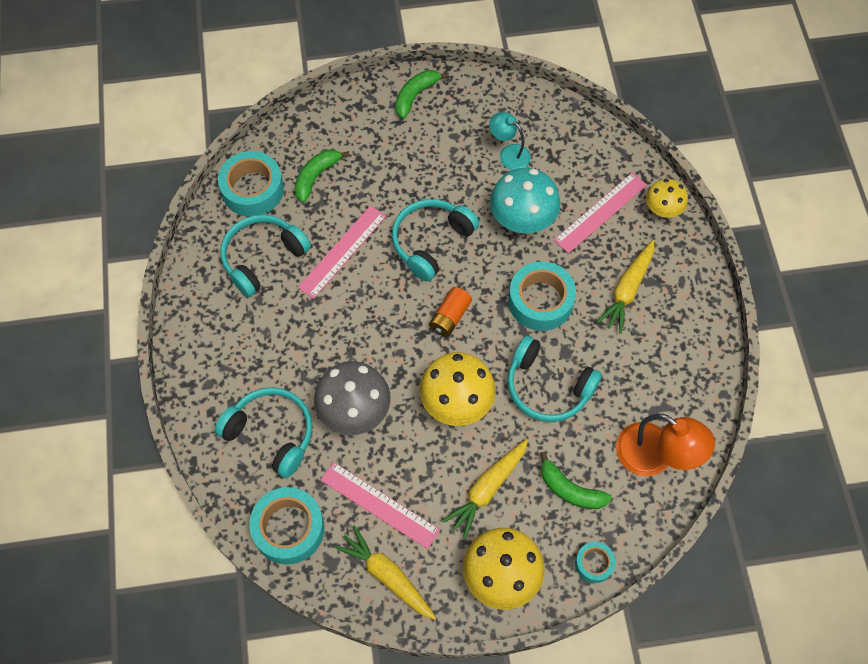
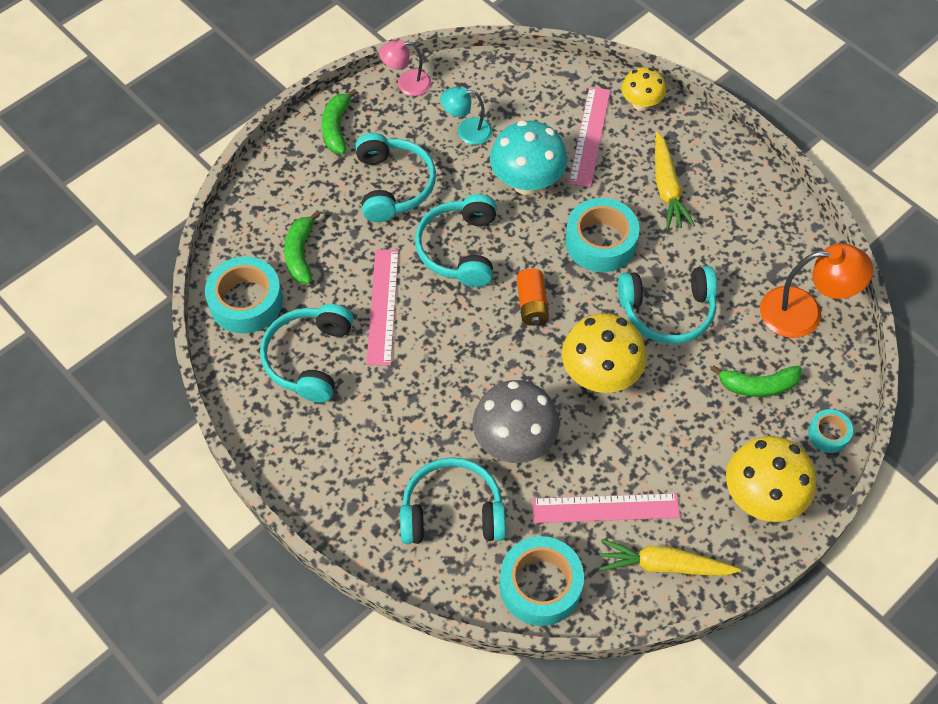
camera: 35 degrees left, 5 degrees down
yellow carrot [442,439,528,539] -> none
none -> turquoise headphones [355,133,436,222]
none -> pink lamp [379,40,431,96]

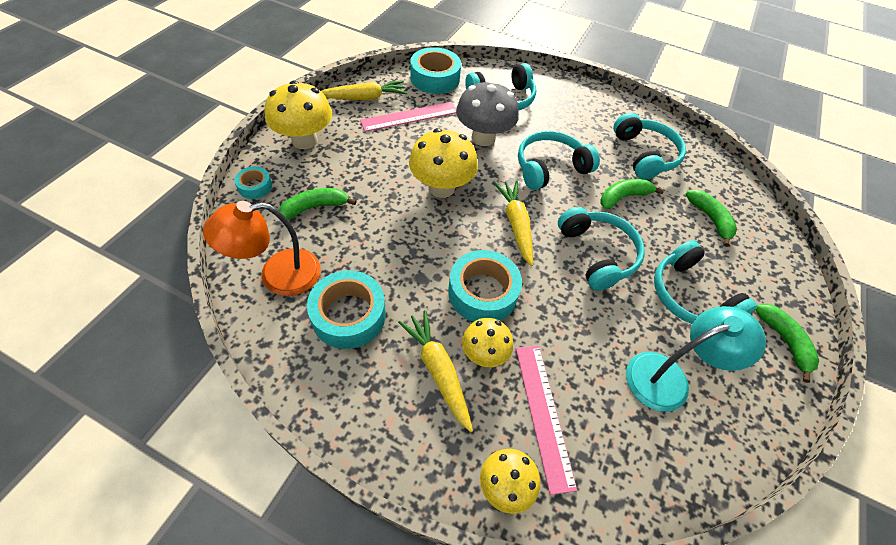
camera: 155 degrees right, 5 degrees down
turquoise tape [205,256,283,334] -> turquoise tape moved to [307,271,386,349]
pink ruler [366,250,399,366] -> green banana [600,179,664,209]
pink lamp [379,40,431,96] -> none
turquoise lamp [440,87,492,145] -> turquoise lamp [626,306,766,412], size x1.62
turquoise mushroom [490,120,568,195] -> none
orange battery [517,269,549,326] -> yellow carrot [494,181,533,266]
turquoise headphones [618,266,717,344] -> turquoise headphones moved to [518,131,600,190]
none -> yellow mushroom [462,318,513,367]

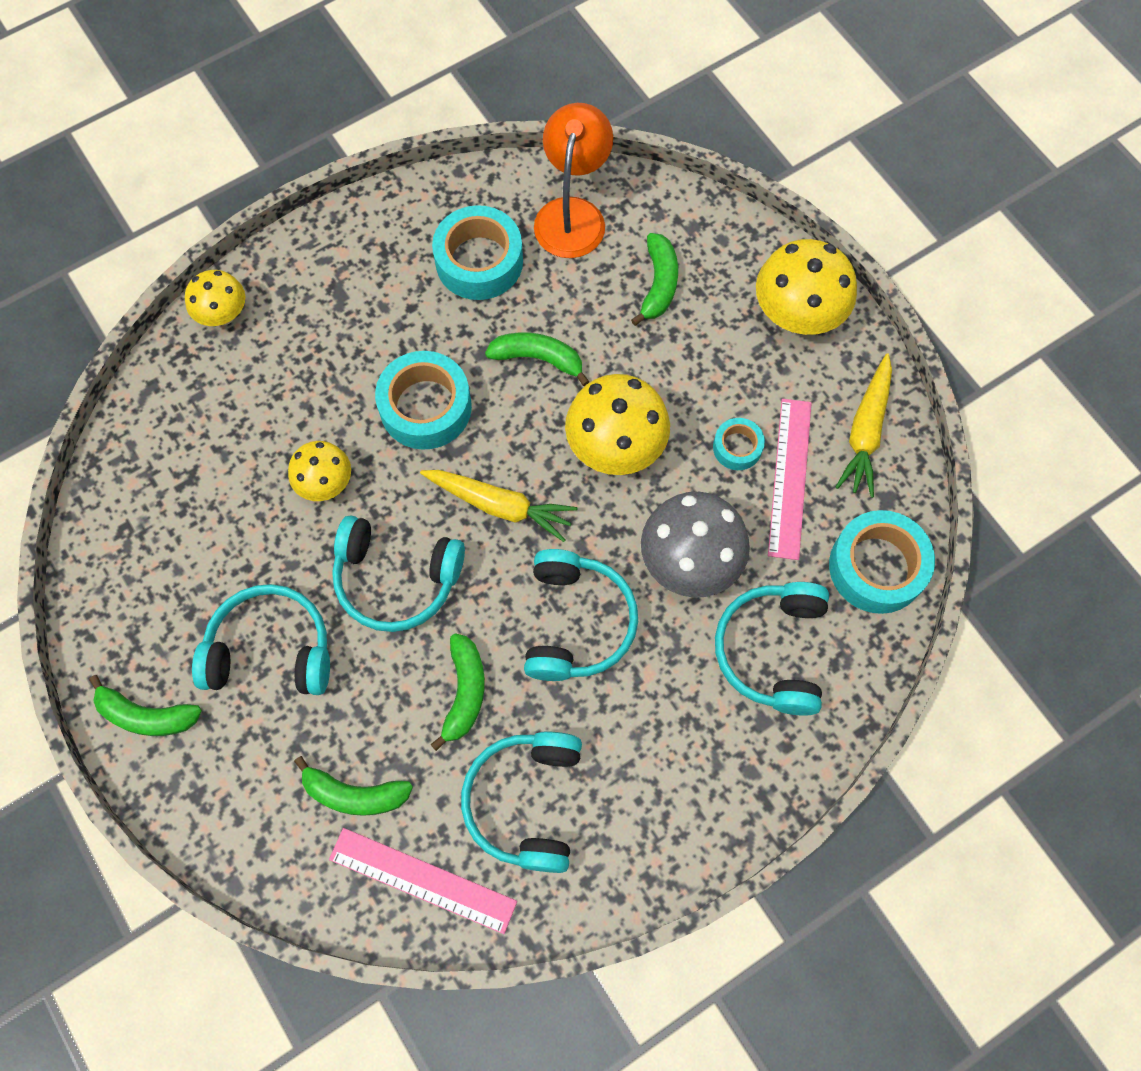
camera: 125 degrees right, 15 degrees up
turquoise tape [234,166,272,199] -> turquoise tape moved to [713,418,765,470]
yellow carrot [398,310,473,432] -> none
yellow mushroom [462,318,513,367] -> yellow mushroom moved to [288,441,351,501]
pink ruler [516,345,577,495] -> pink ruler moved to [329,828,517,934]
turquoise headphones [614,113,686,180] -> turquoise headphones turned 75 degrees clockwise [461,731,582,873]
turquoise lamp [626,306,766,412] -> none
none -> green banana [485,332,589,386]

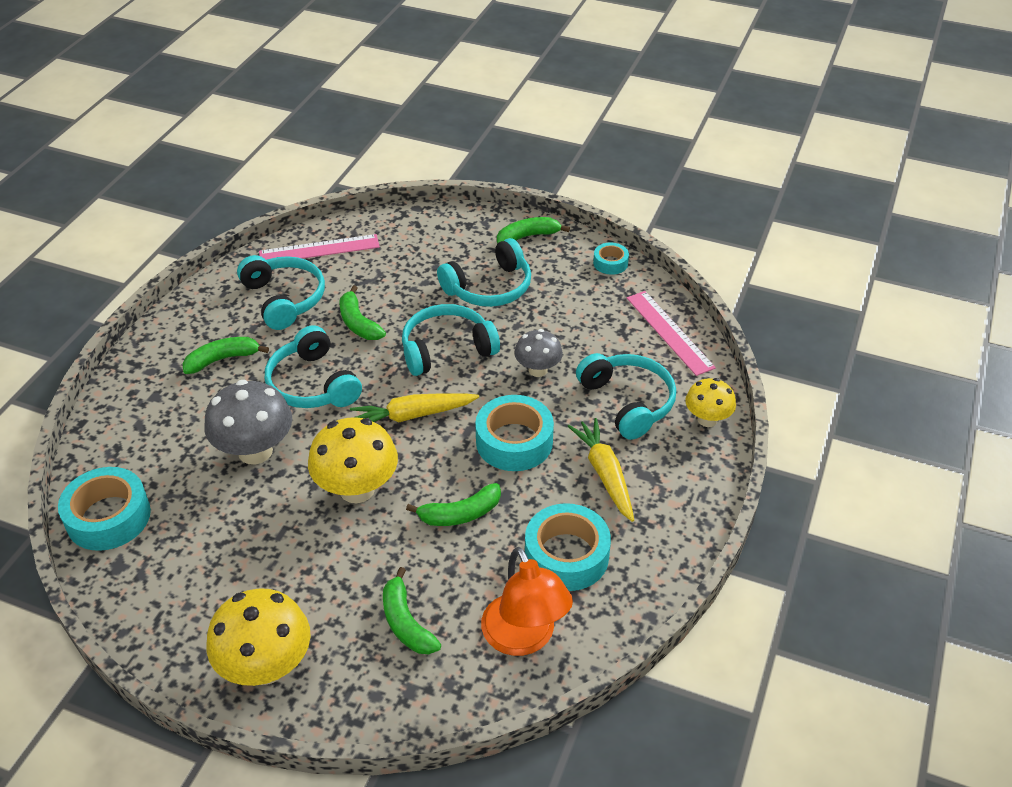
camera: 145 degrees right, 25 degrees down
yellow mushroom [288,441,351,501] -> grey mushroom [514,329,563,377]
green banana [294,756,413,816] -> green banana moved to [183,337,269,374]
turquoise tape [713,418,765,470] -> turquoise tape moved to [593,243,629,275]
turquoise headphones [715,582,829,716] -> turquoise headphones moved to [576,353,676,440]
pink ruler [768,399,812,560] -> pink ruler moved to [627,291,716,376]
yellow carrot [836,353,892,498] -> yellow carrot moved to [568,418,634,522]

